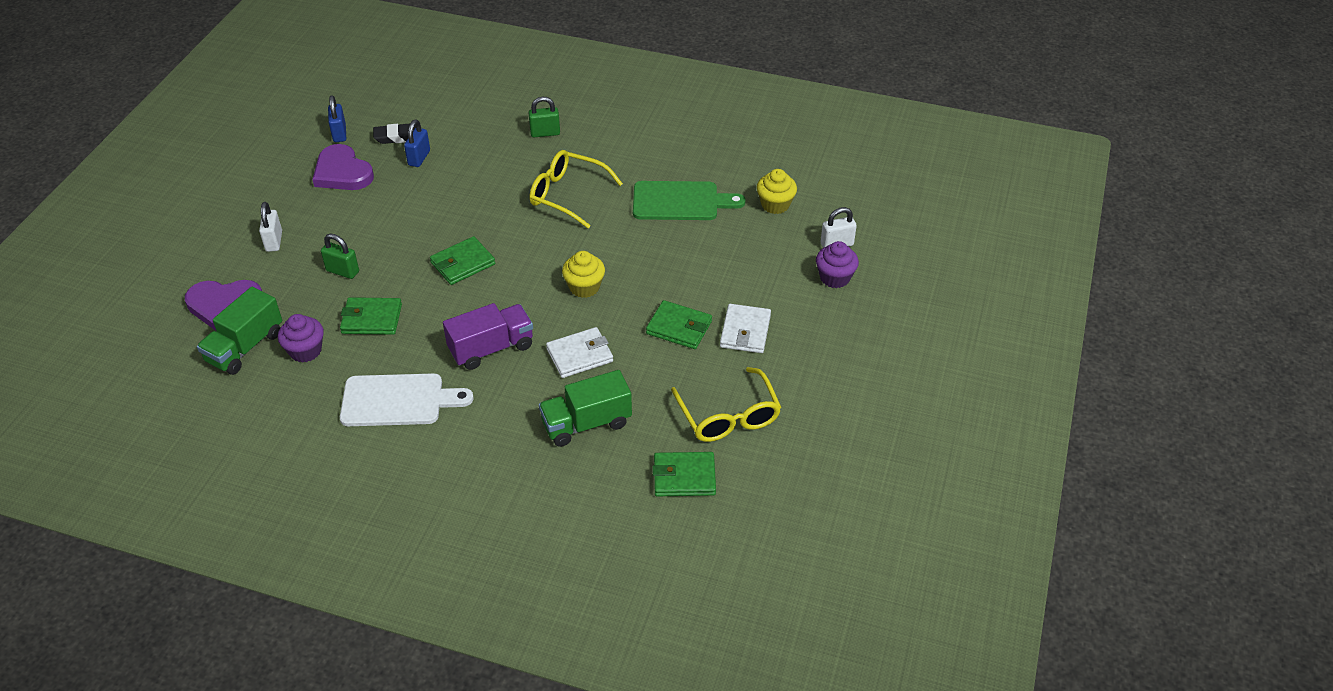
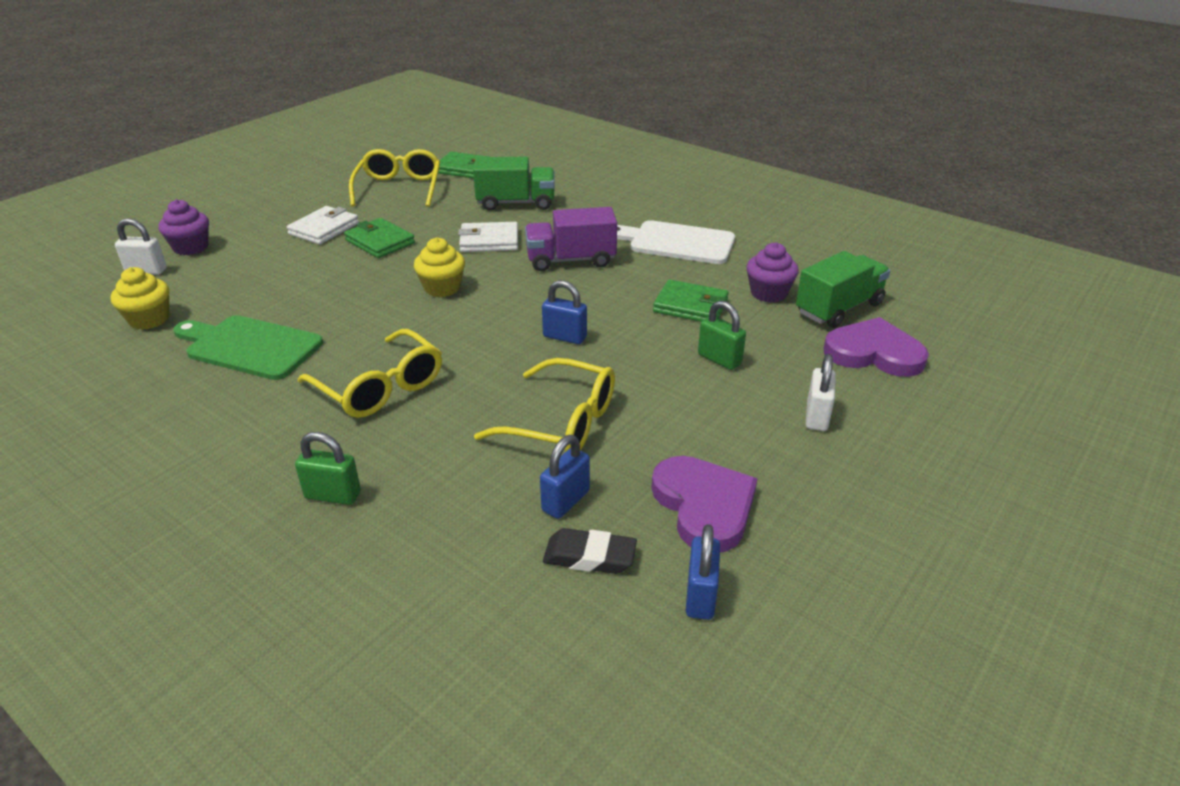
camera: 160 degrees left, 10 degrees down
green wallet [430,236,495,285] -> blue padlock [542,280,587,344]
none -> yellow glasses [474,358,615,452]

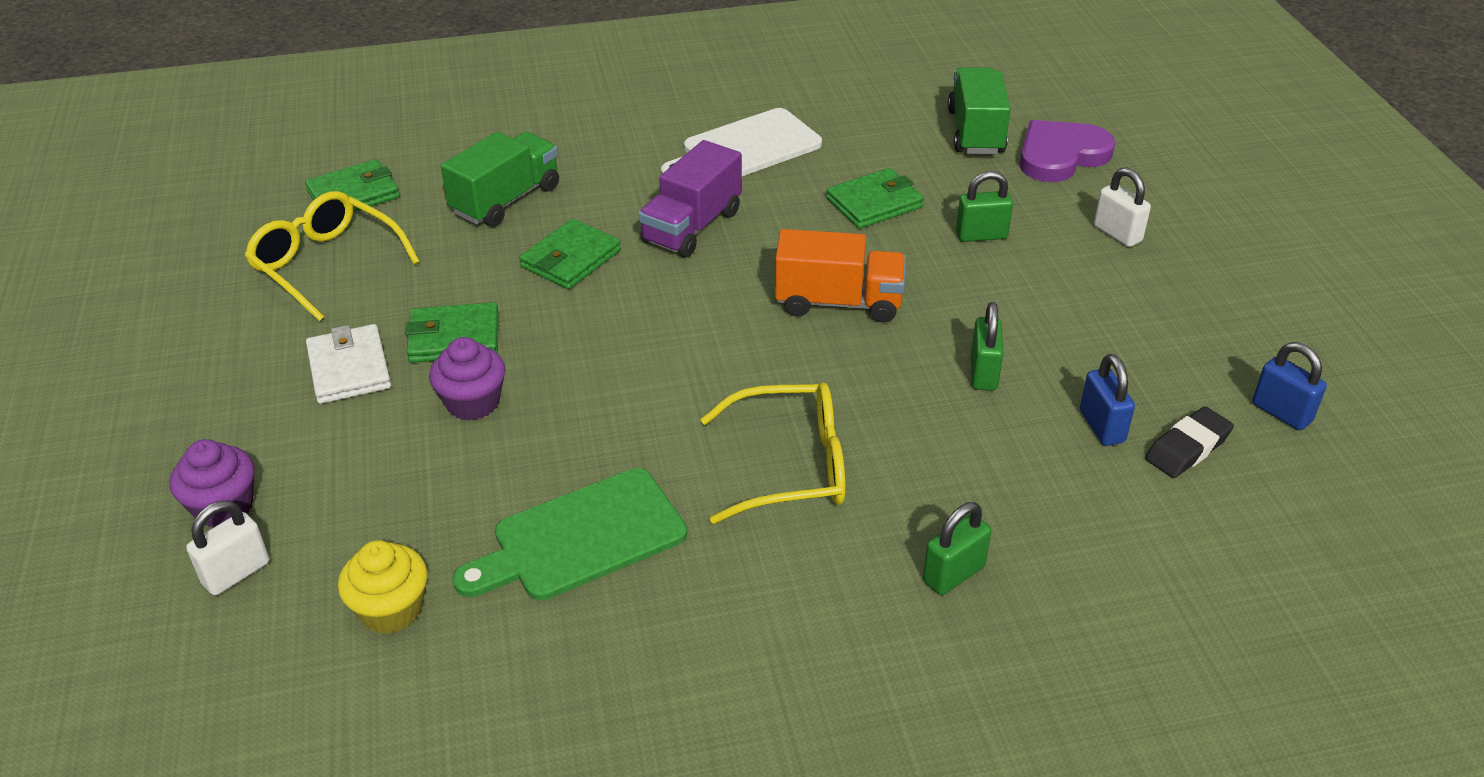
camera: 50 degrees left, 5 degrees up
yellow cupcake [414,237,465,297] -> none
white wallet [458,222,518,252] -> green wallet [519,219,621,289]
yellow glasses [474,358,615,452] -> green padlock [971,302,1003,391]
blue padlock [542,280,587,344] -> orange truck [775,229,906,323]
purple heart [651,456,758,552] -> none
purple cupcake [746,242,799,303] -> purple cupcake moved to [429,337,506,421]

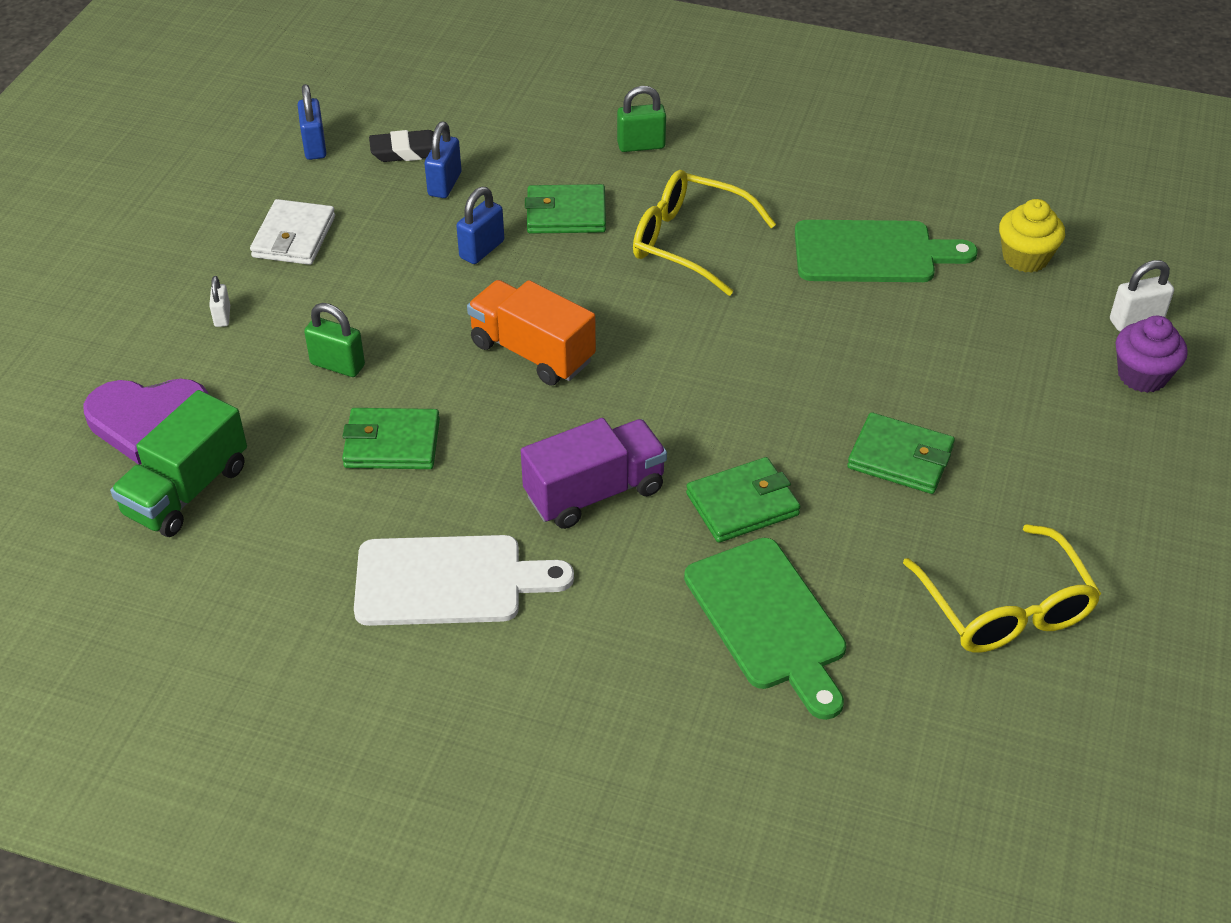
camera: 150 degrees left, 5 degrees up
green wallet [305,159,400,212] -> green wallet moved to [525,184,606,234]
white wallet [306,324,391,404] -> white wallet moved to [250,199,335,265]
purple cupcake [429,337,506,421] -> none
green truck [441,132,559,227] -> green cutting board [684,538,846,720]
green padlock [971,302,1003,391] -> blue padlock [456,187,504,264]
white padlock [1094,167,1151,247] -> white padlock [209,276,230,327], size x0.63

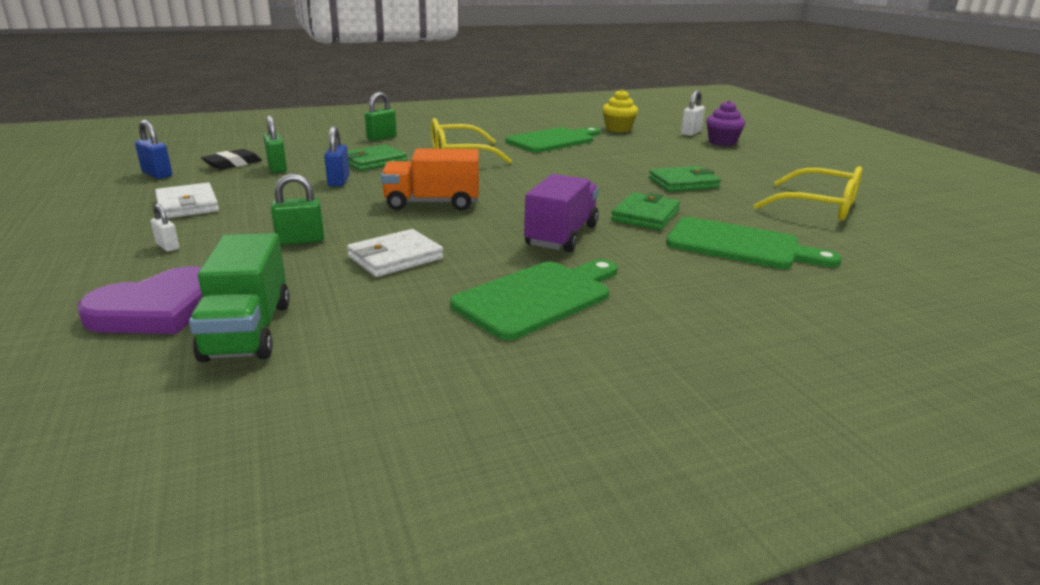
camera: 40 degrees left, 20 degrees down
green wallet [342,408,440,469] -> white wallet [347,229,444,277]
white cutting board [354,535,574,626] -> green cutting board [450,259,618,340]
blue padlock [425,122,462,198] -> green padlock [263,115,287,173]

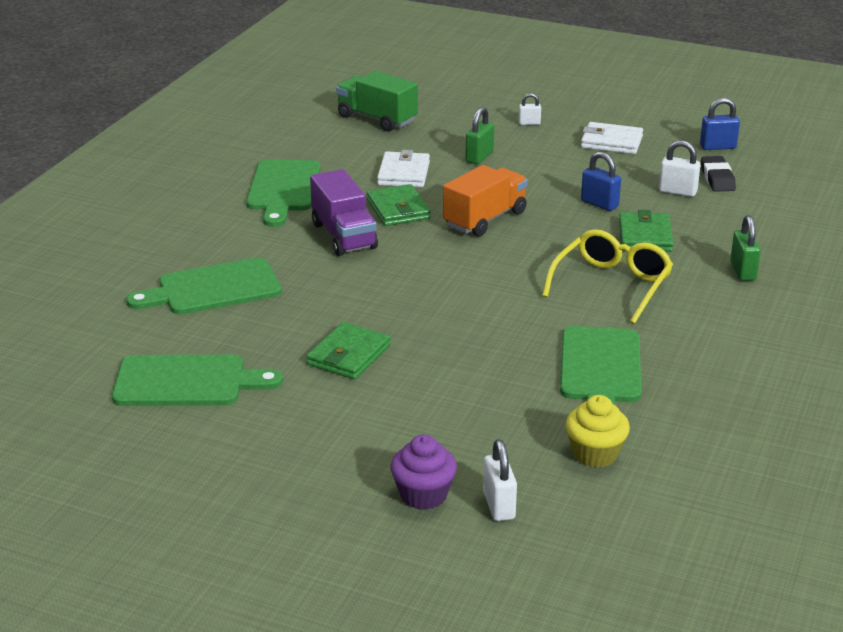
camera: 135 degrees right, 5 degrees up
purple heart [77,266,202,334] -> none
green padlock [263,115,287,173] -> white padlock [659,140,700,197]
green wallet [611,192,680,230] -> green wallet moved to [367,184,431,226]
yellow glasses [754,166,862,221] -> green cutting board [112,355,283,406]

